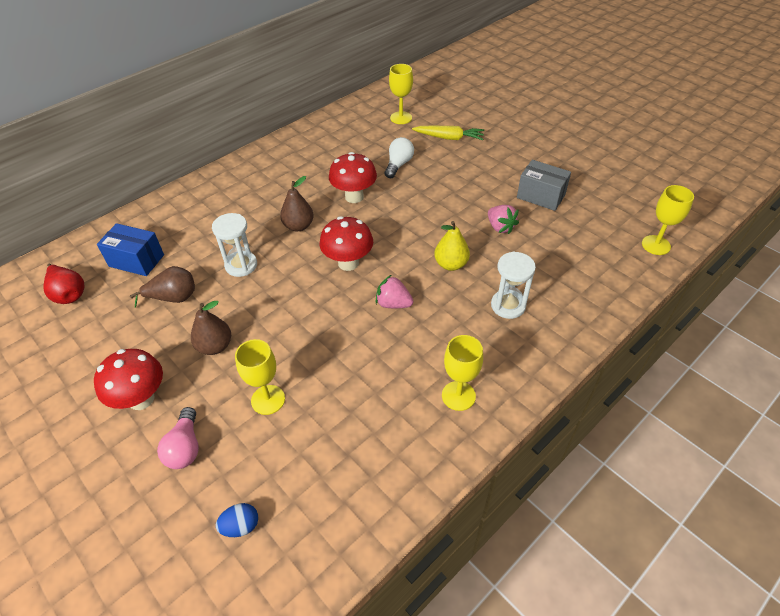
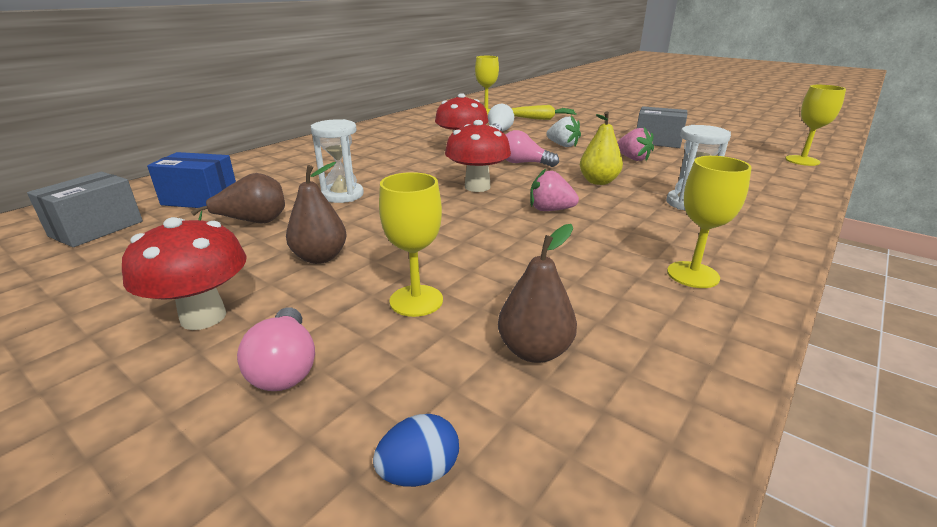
camera: 10 degrees left, 20 degrees down
red pear [43,263,84,304] -> grey box [27,172,143,247]
brown pear [280,176,314,231] -> brown pear moved to [498,224,577,363]
none -> pink light bulb [505,130,559,167]
none -> white strawberry [546,116,581,147]

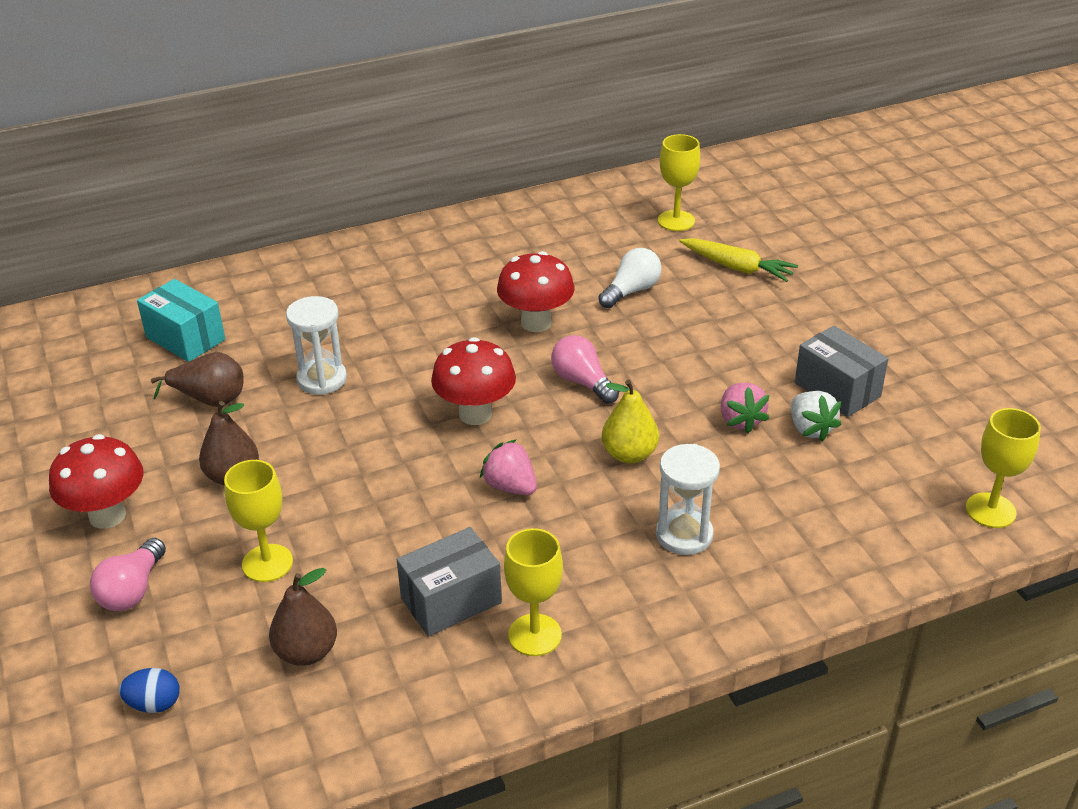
camera: 30 degrees right, 10 degrees up
grey box [27,172,143,247] -> grey box moved to [396,527,502,636]
blue box [147,152,236,208] -> turquoise box [137,279,225,362]
white strawberry [546,116,581,147] -> white strawberry moved to [791,391,842,441]

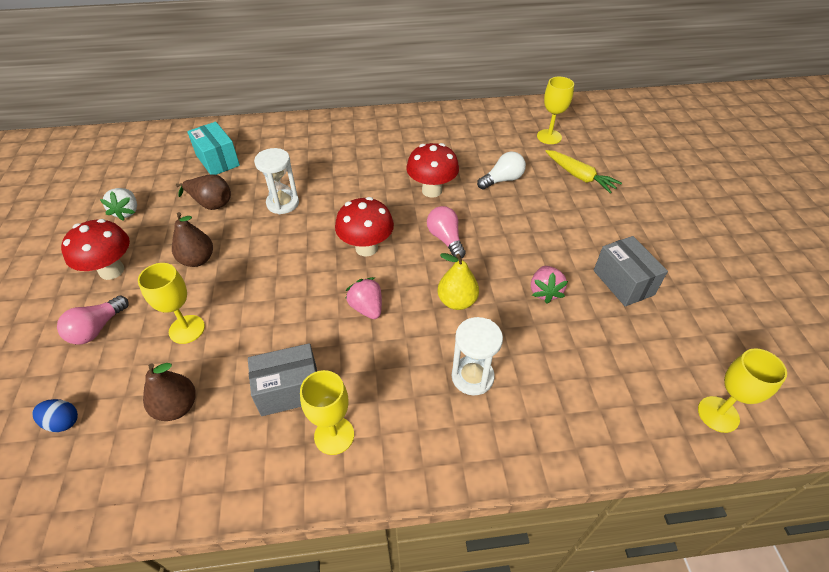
camera: 15 degrees right, 10 degrees up
white strawberry [791,391,842,441] -> white strawberry moved to [100,188,137,221]

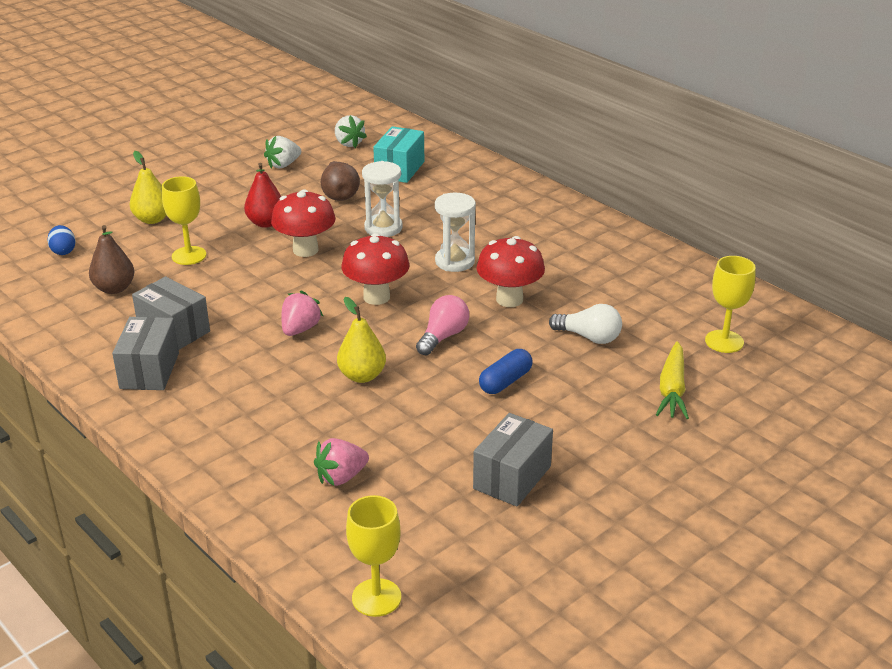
camera: 55 degrees right, 15 degrees down
pink light bulb [57,295,129,344] -> yellow pear [130,151,166,224]
red mushroom [61,219,130,280] -> red mushroom moved to [271,189,336,257]
brown pear [172,212,213,267] -> red pear [244,163,281,228]
yellow goblet [300,370,354,455] -> grey box [112,317,179,390]
white hourglass [452,317,503,395] -> white hourglass moved to [435,193,476,272]
pink strawberry [531,266,568,304] -> pink strawberry moved to [314,438,369,486]
none -> white strawberry [335,115,367,148]
none -> blue capsule [479,349,533,394]

